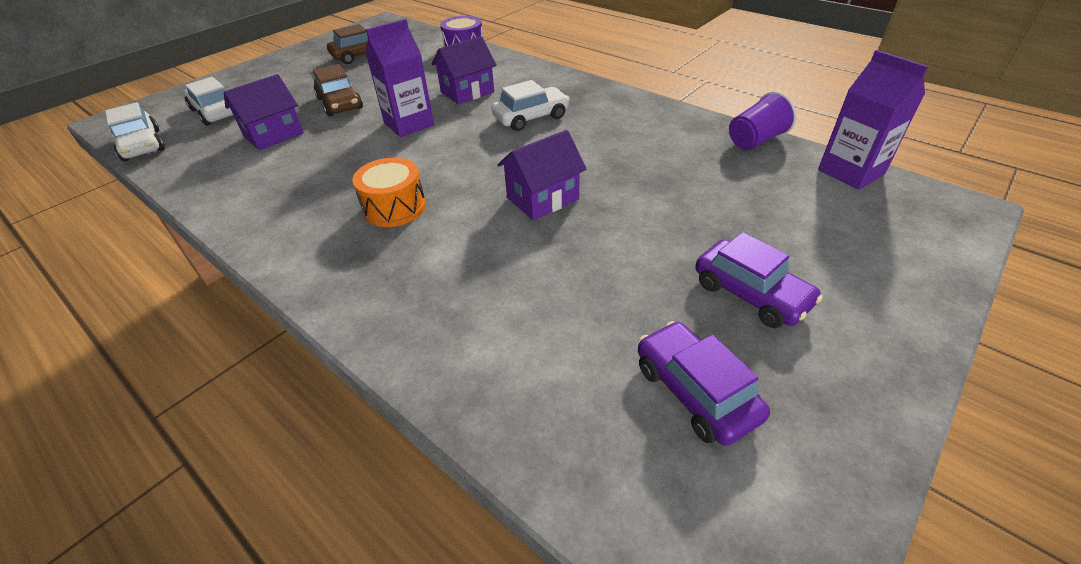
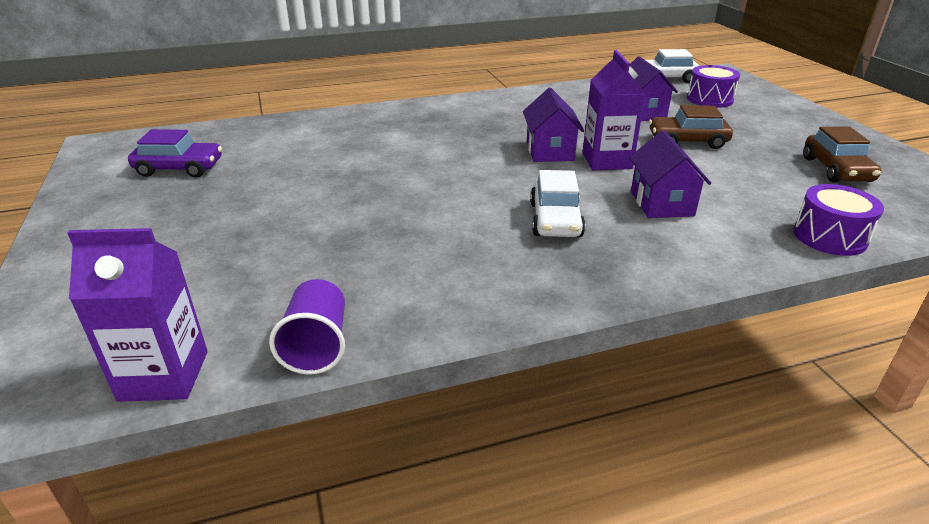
camera: 120 degrees right, 10 degrees down
white car [184,77,233,126] -> purple drum [687,65,740,108]
orange drum [352,157,426,227] -> none
purple house [498,130,587,220] -> purple house moved to [523,88,584,162]
purple car [695,232,823,328] -> none

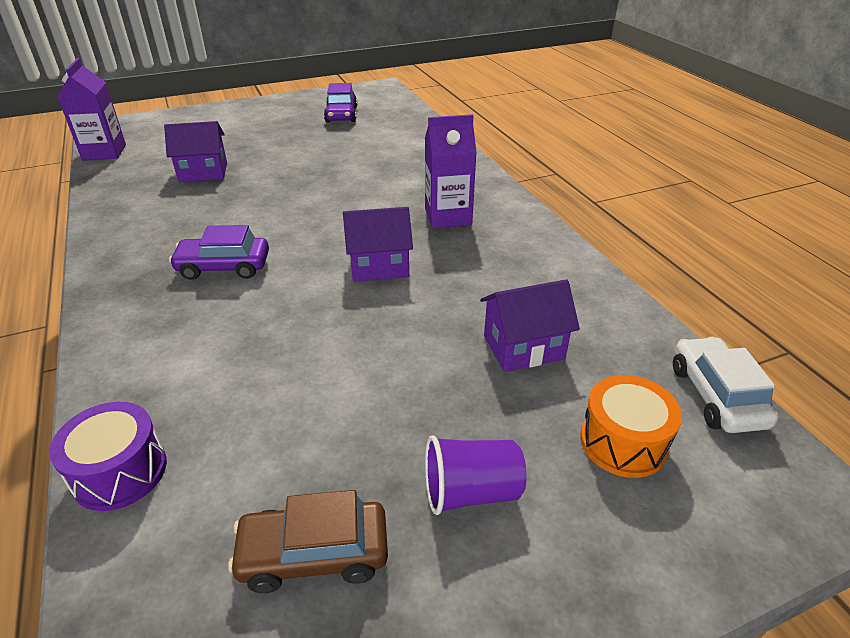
camera: 85 degrees right, 5 degrees up
purple cup [269,279,345,375] -> purple cup moved to [425,435,527,515]
white car [530,170,585,237] -> purple car [169,225,269,280]
purple carton [582,50,646,170] -> purple carton moved to [425,114,477,228]
purple house [629,130,711,218] -> purple house moved to [164,121,227,182]
brown car [649,105,733,149] -> none
purple drum [687,65,740,108] -> orange drum [580,375,682,478]

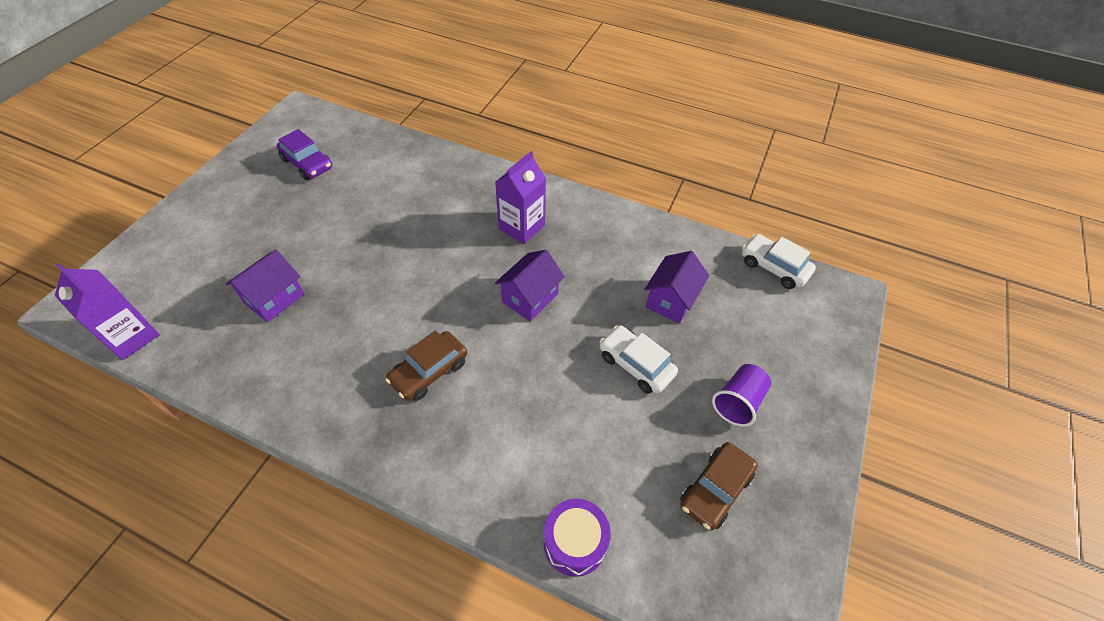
camera: 45 degrees left, 15 degrees up
purple car [169,225,269,280] -> brown car [385,330,467,401]
orange drum [580,375,682,478] -> none
none -> white car [599,325,678,394]

